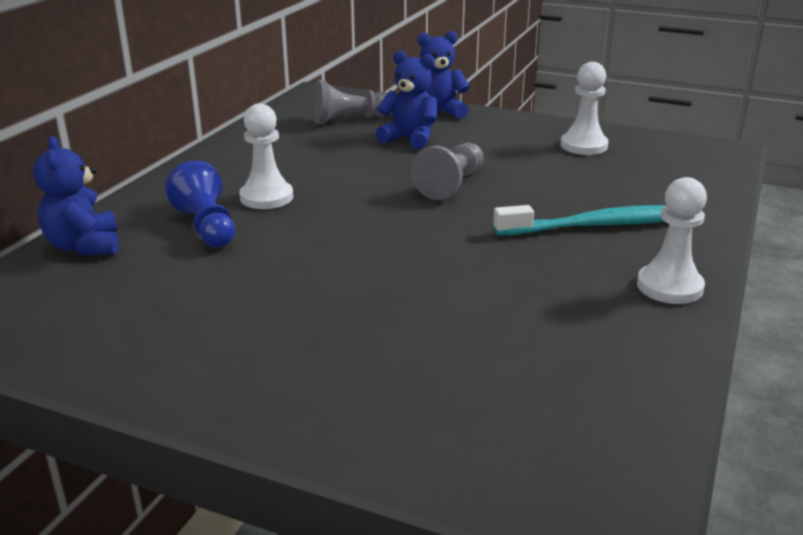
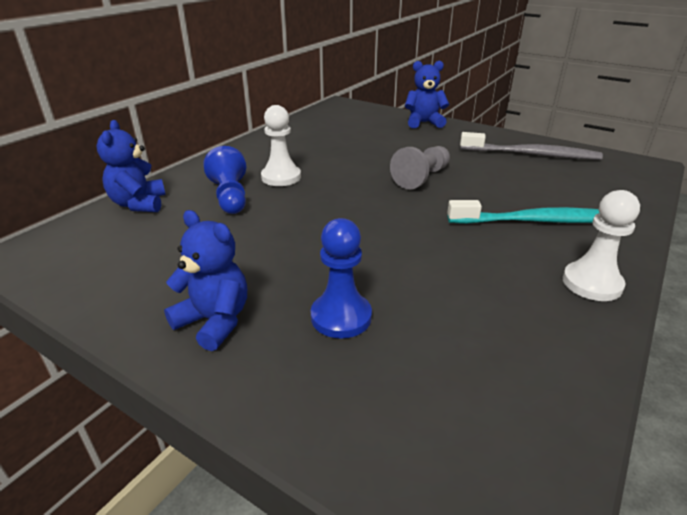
camera: 10 degrees right, 5 degrees up
grey pawn [312,80,392,125] -> none
blue teddy bear [376,51,437,149] -> blue teddy bear moved to [164,210,247,351]
white pawn [561,62,608,155] -> grey toothbrush [460,132,603,160]
none -> blue pawn [311,218,372,339]

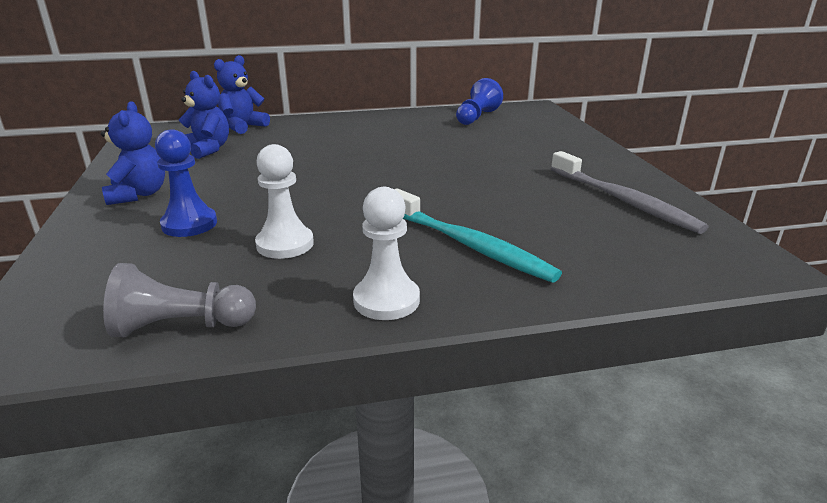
camera: 45 degrees right, 5 degrees down
blue pawn [203,146,246,214] -> blue pawn moved to [456,78,503,125]
white pawn [261,105,301,186] -> white pawn moved to [255,144,314,259]
grey pawn [390,146,450,189] -> grey pawn moved to [103,263,256,337]
blue teddy bear [405,61,449,128] -> blue teddy bear moved to [179,71,229,159]

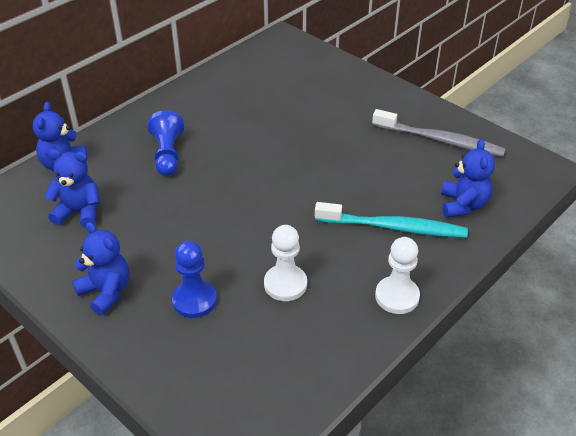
camera: 35 degrees left, 15 degrees up
grey pawn [103,263,256,337] -> none
blue pawn [456,78,503,125] -> blue pawn moved to [148,110,184,176]
none -> blue teddy bear [441,139,495,218]

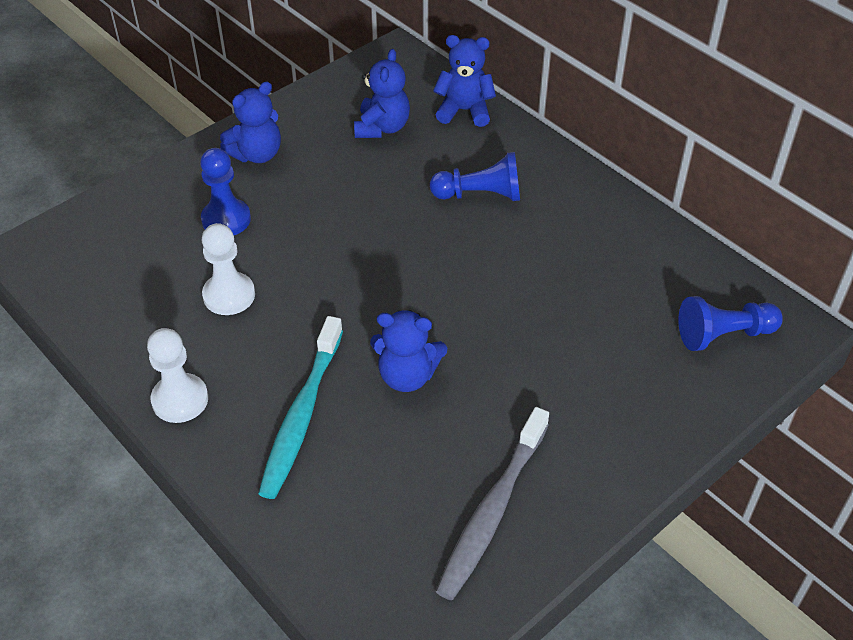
camera: 95 degrees right, 5 degrees up
blue teddy bear [441,139,495,218] -> blue teddy bear moved to [370,310,447,392]
none -> blue pawn [678,296,783,351]

